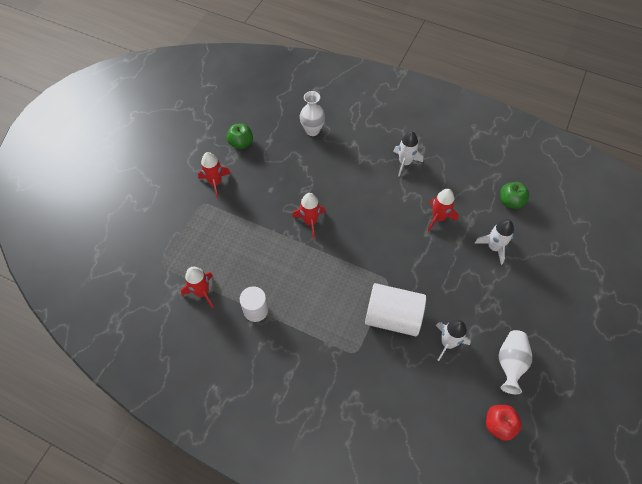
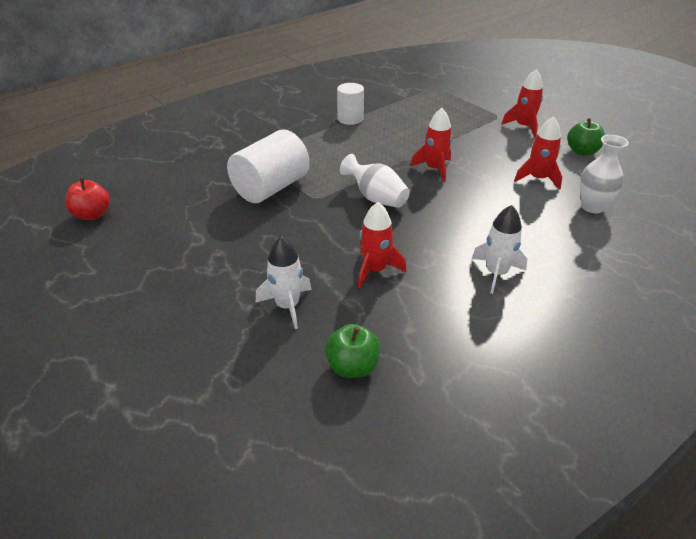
camera: 115 degrees right, 20 degrees down
red rocket [181,267,214,308] -> red rocket moved to [514,116,562,190]
white rocket [436,320,471,361] -> none
white vase [499,330,532,394] -> white vase moved to [340,154,410,208]

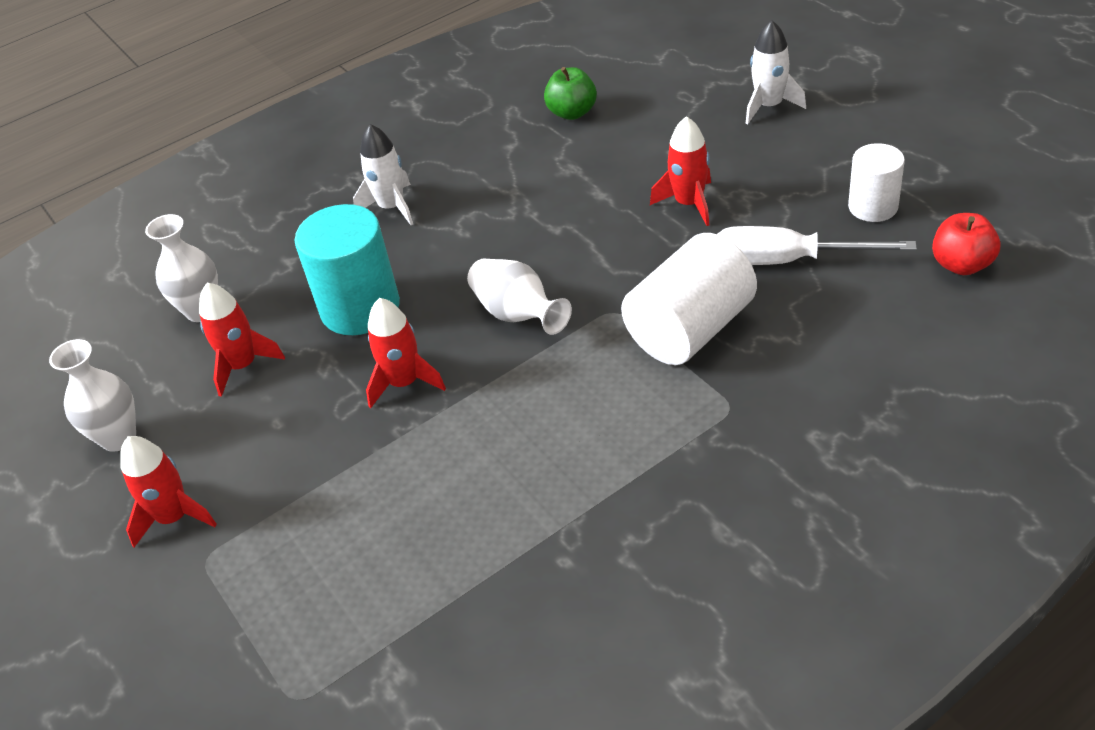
camera: 170 degrees left, 5 degrees up
white rocket [256,236,312,329] -> white rocket moved to [745,20,806,124]
white cylinder [337,83,364,125] -> white cylinder moved to [848,143,905,222]
red rocket [358,202,407,288] -> red rocket moved to [650,116,711,226]
green apple [567,118,605,156] -> white vase [49,339,136,452]
none -> turquoise cylinder [294,204,400,335]
none -> white screwdriver [718,226,917,265]

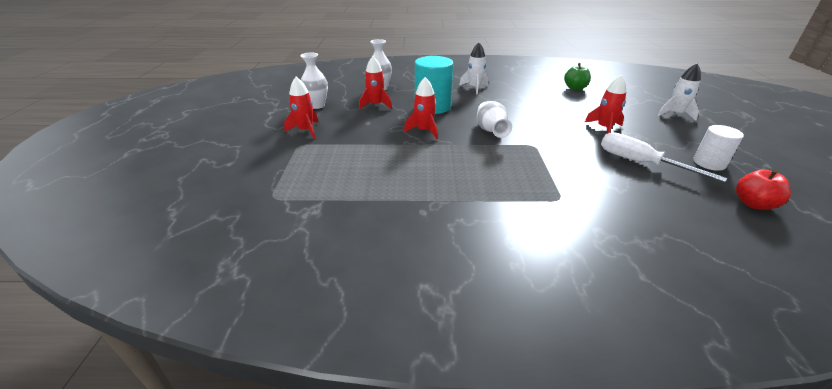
camera: 30 degrees right, 10 degrees down
white cylinder [621,233,757,365] -> none

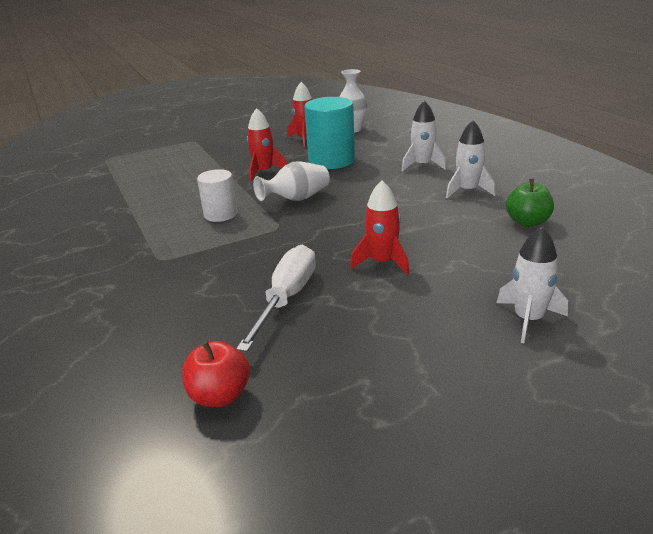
camera: 65 degrees right, 5 degrees down
red rocket [284,77,319,139] -> none
white vase [300,53,328,109] -> none
white cylinder [694,125,744,171] -> white cylinder moved to [197,169,237,222]
none -> white rocket [446,120,495,198]

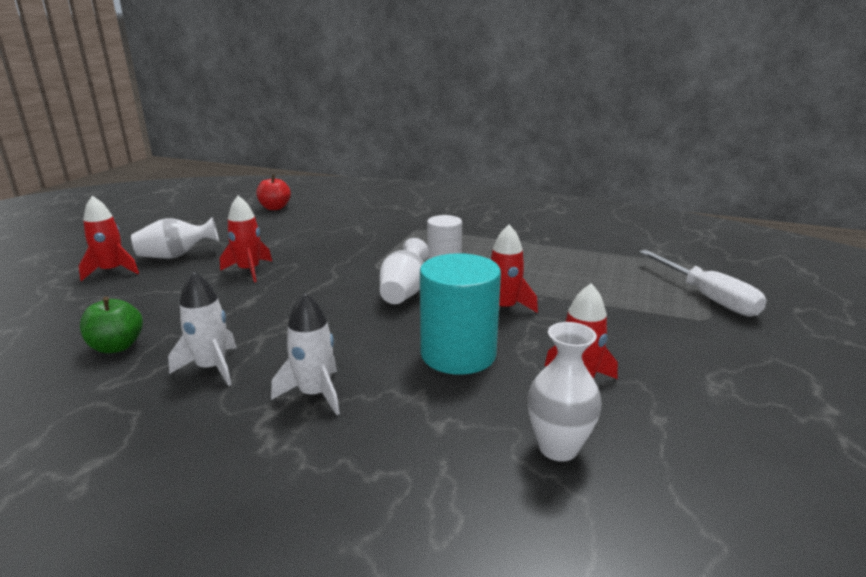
camera: 135 degrees right, 5 degrees down
white screwdriver [236,245,316,352] -> white screwdriver moved to [639,250,767,317]
white rocket [497,226,568,343] -> red rocket [79,196,139,281]
none -> white vase [131,217,219,259]

